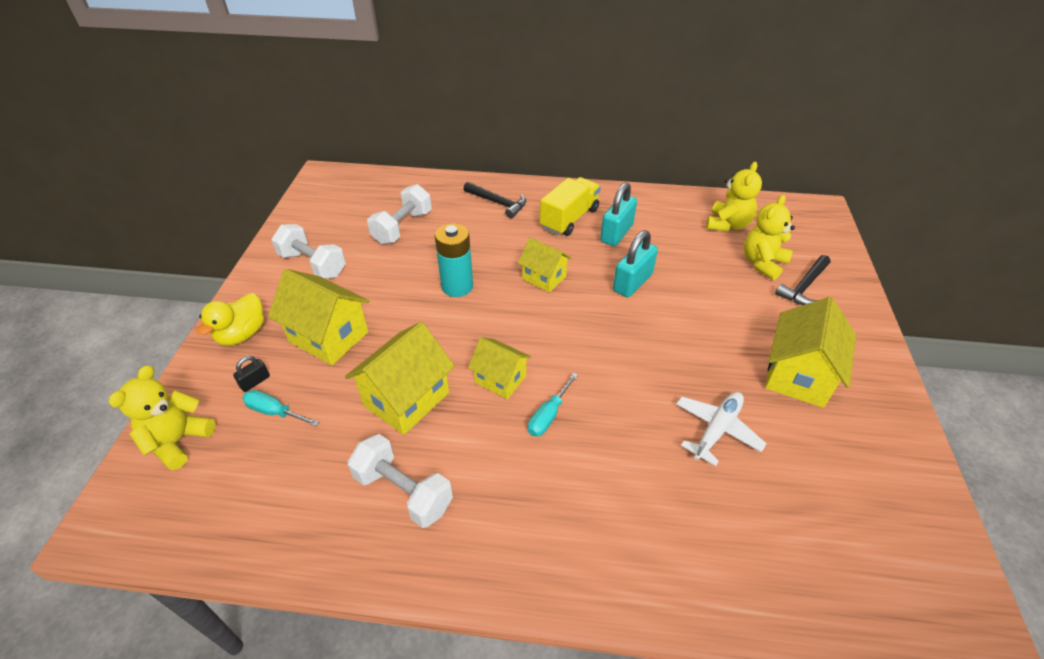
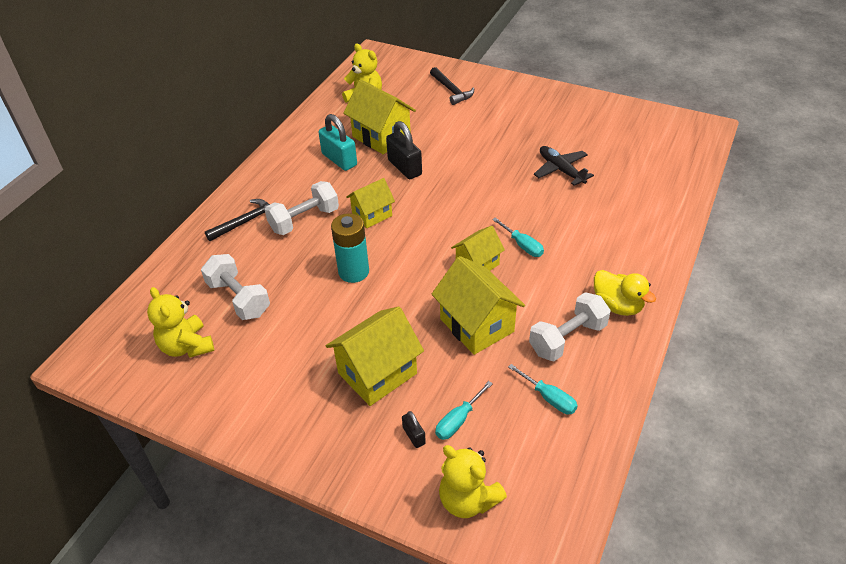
camera: 70 degrees left, 0 degrees up
yellow duck [197,293,264,346] -> yellow duck moved to [594,270,656,316]
white dumbbell [271,224,346,279] -> white dumbbell moved to [265,181,339,235]
yellow truck [540,177,601,236] -> none
turquoise padlock [613,230,658,297] -> black padlock [386,121,422,179]
white plane [676,392,767,466] -> black plane [534,146,594,186]
yellow teddy bear [744,195,795,280] -> yellow teddy bear moved to [147,287,214,358]
yellow house [765,297,856,408] -> yellow house moved to [343,79,416,154]
none -> turquoise screwdriver [508,364,578,414]

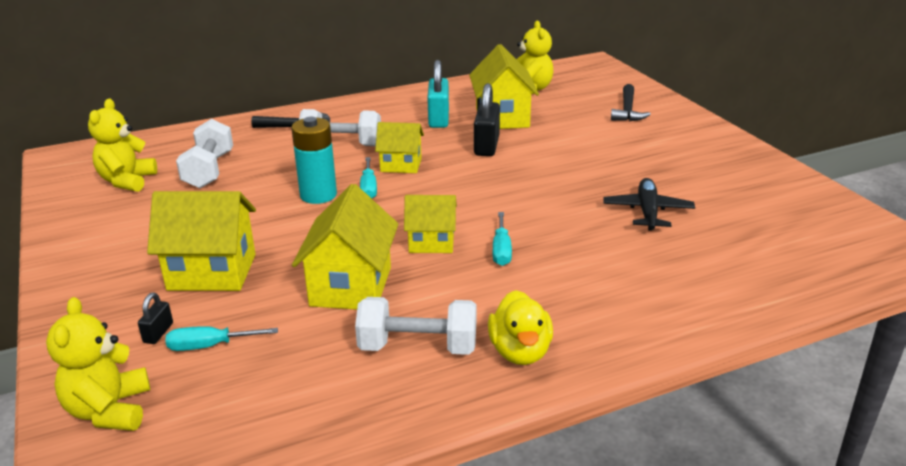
camera: 40 degrees right, 15 degrees down
turquoise screwdriver [508,364,578,414] -> turquoise screwdriver moved to [360,157,377,198]

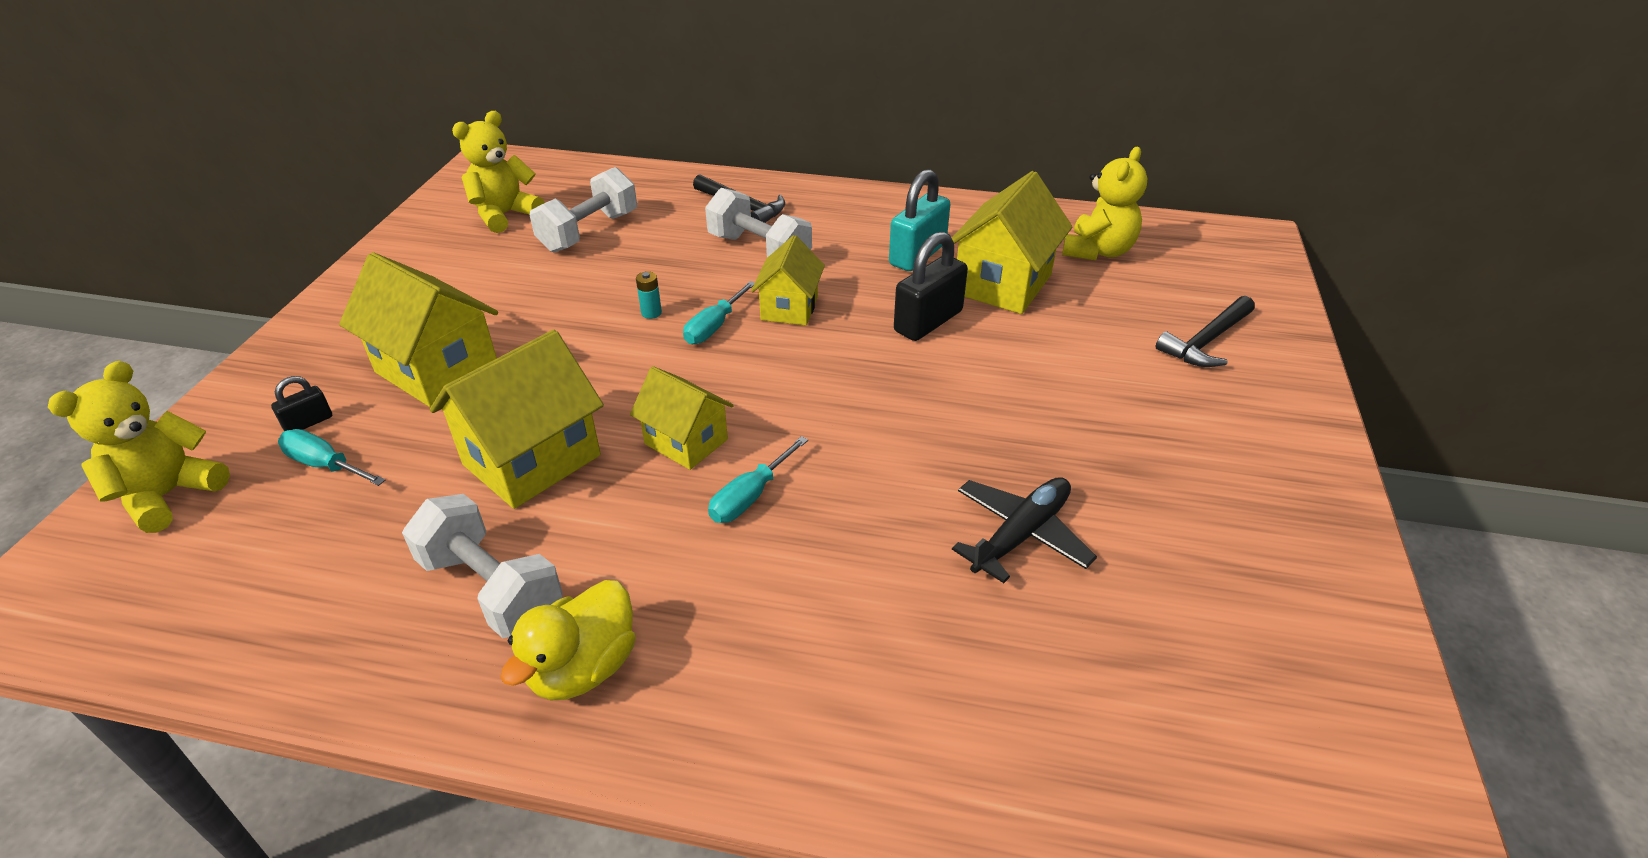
camera: 35 degrees right, 10 degrees up
turquoise battery [291,117,337,204] -> turquoise battery [636,271,662,319], size x0.41
yellow house [375,122,424,173] -> yellow house turned 60 degrees clockwise [751,235,825,326]

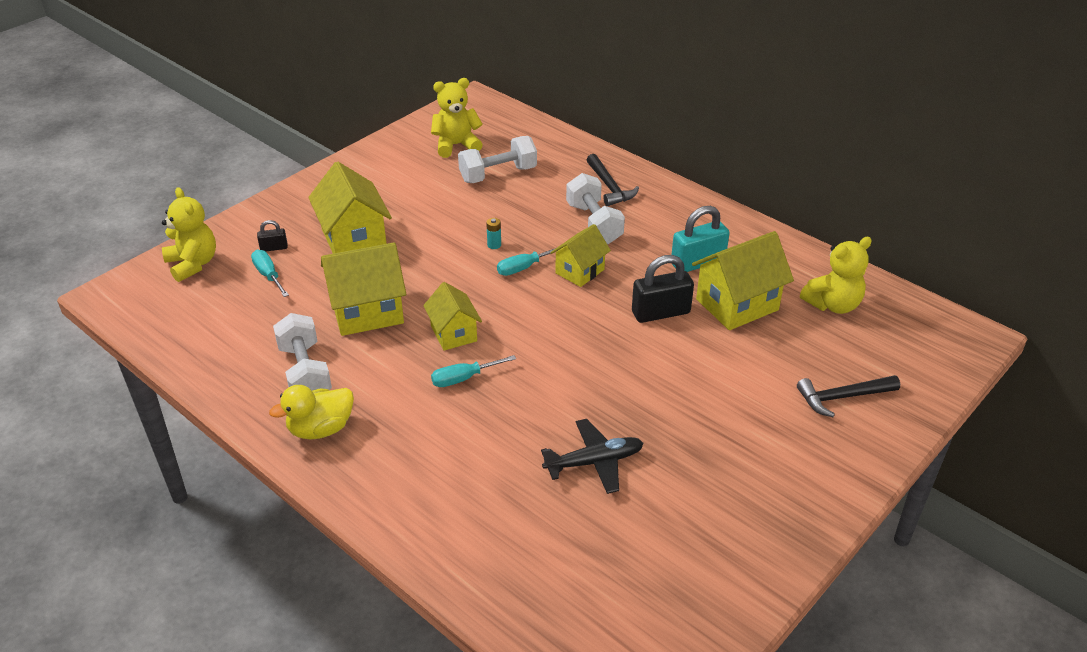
camera: 30 degrees right, 0 degrees up
yellow teddy bear [48,361,230,533] -> yellow teddy bear turned 90 degrees clockwise [162,187,216,282]

